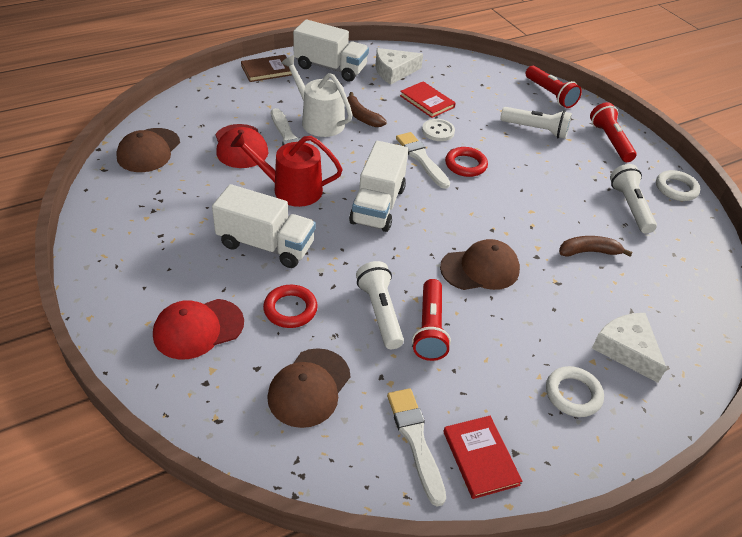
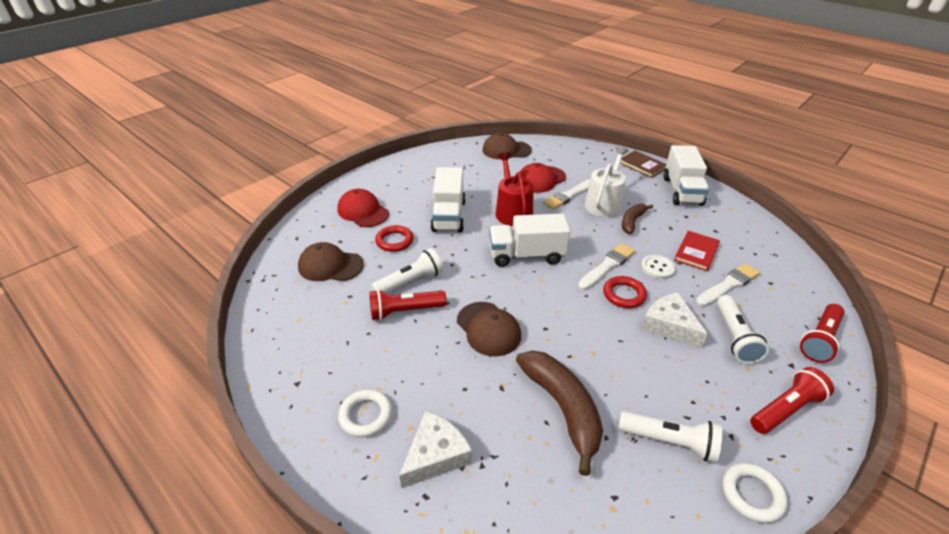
camera: 75 degrees right, 5 degrees down
white cheese [376,48,423,85] -> white cheese moved to [642,292,708,347]
white brush [387,388,446,507] -> white brush moved to [696,263,760,307]
red book [443,416,522,499] -> none
brown banana [559,236,633,257] -> brown banana [516,350,603,476], size x1.77
white flashlight [610,164,657,234] -> white flashlight turned 45 degrees clockwise [619,411,722,462]

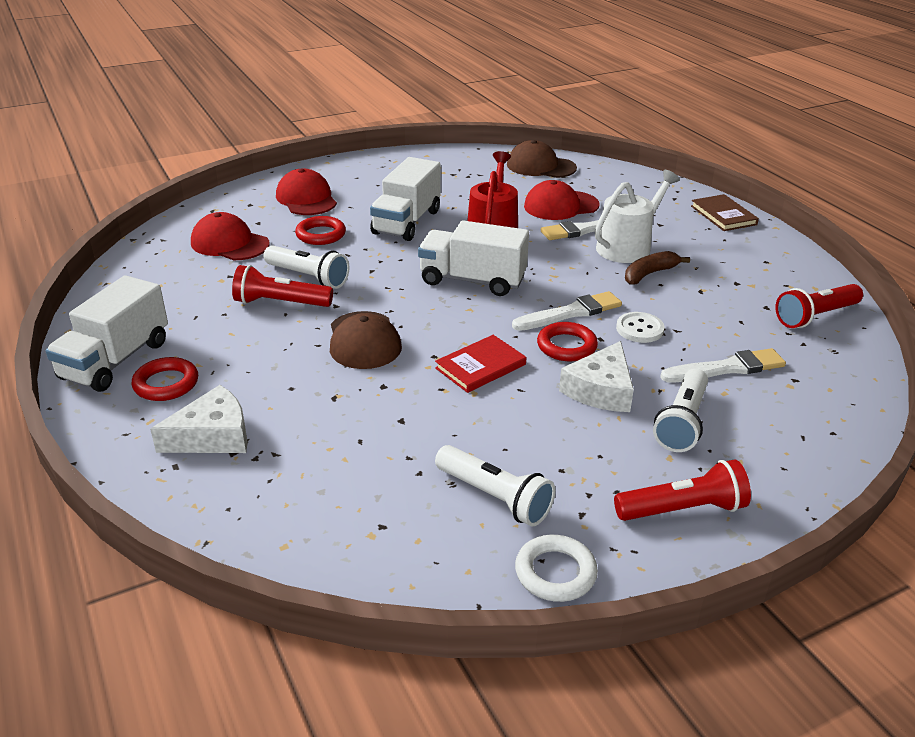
camera: 20 degrees right, 5 degrees down
brown cap [298,242,364,281] -> red cap [191,212,269,260]
white ring [338,389,392,437] -> red ring [132,357,198,401]
white flashlight [371,248,443,293] -> white flashlight turned 45 degrees clockwise [263,245,350,289]
brown banana [516,350,603,476] -> none
white cheese [642,292,708,347] -> white cheese turned 135 degrees counterclockwise [559,341,634,412]
white truck [664,145,709,206] -> white truck moved to [46,275,168,392]
red book [674,231,720,271] -> red book moved to [435,335,526,393]
red flashlight [800,304,845,363] -> red flashlight moved to [775,284,863,328]

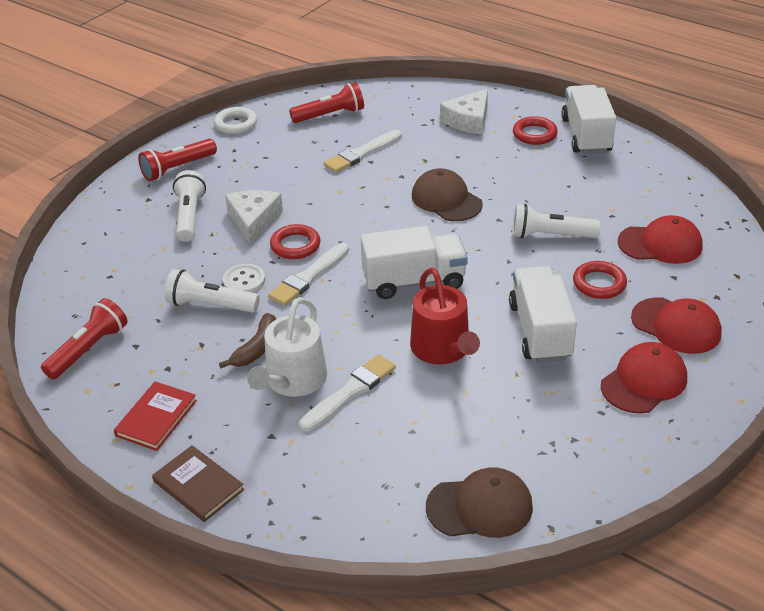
camera: 155 degrees right, 5 degrees up
red flashlight [232,265,333,307] -> red flashlight moved to [289,82,364,123]
red book [435,335,526,393] -> red book moved to [114,382,197,451]
white flashlight [435,445,555,527] -> white flashlight moved to [165,269,260,313]
red cap [524,180,599,220] -> red cap moved to [601,342,687,414]
white brush [660,348,786,382] -> white brush moved to [324,130,402,173]

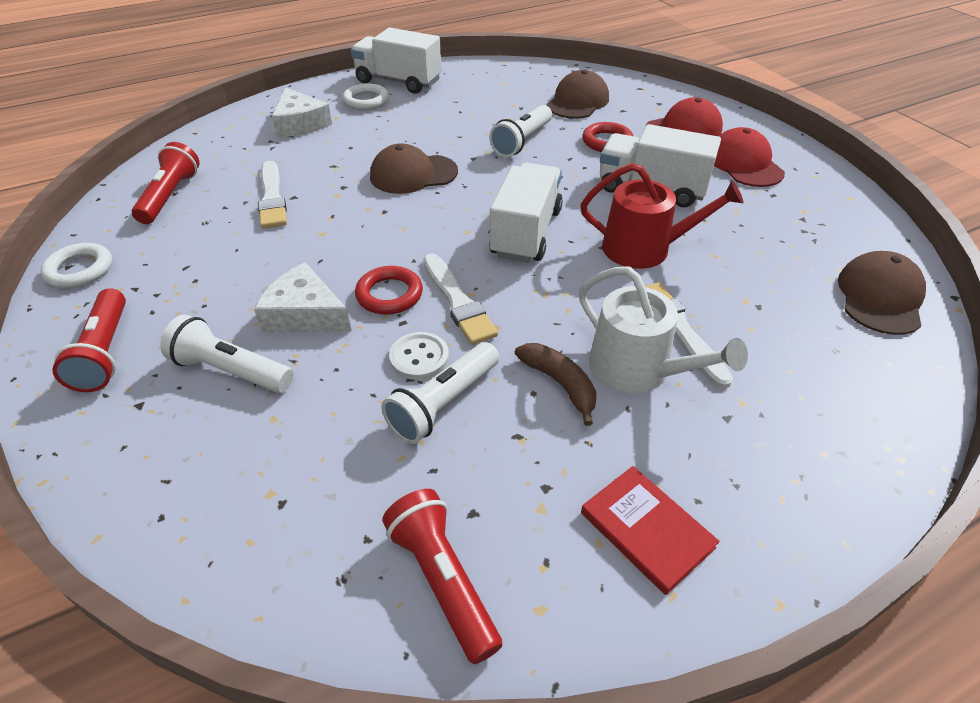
camera: 65 degrees left, 5 degrees up
brown book [152,445,244,522] -> none
red ring [513,116,558,145] -> white ring [342,83,389,111]
red cap [618,215,703,264] -> brown cap [546,70,609,119]

